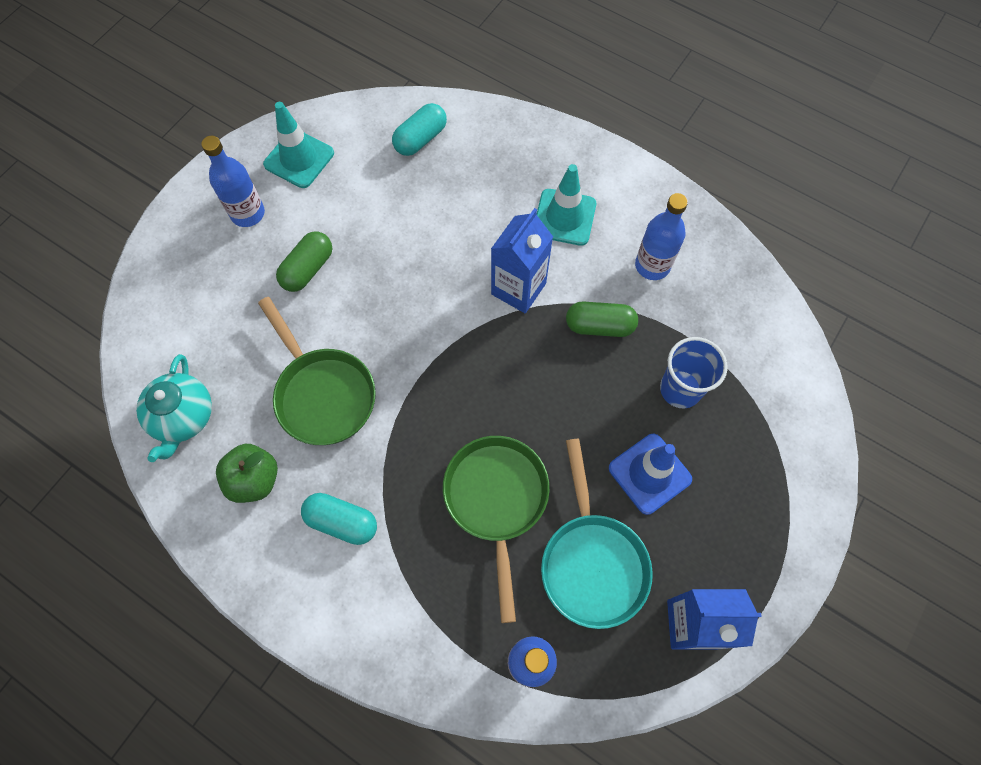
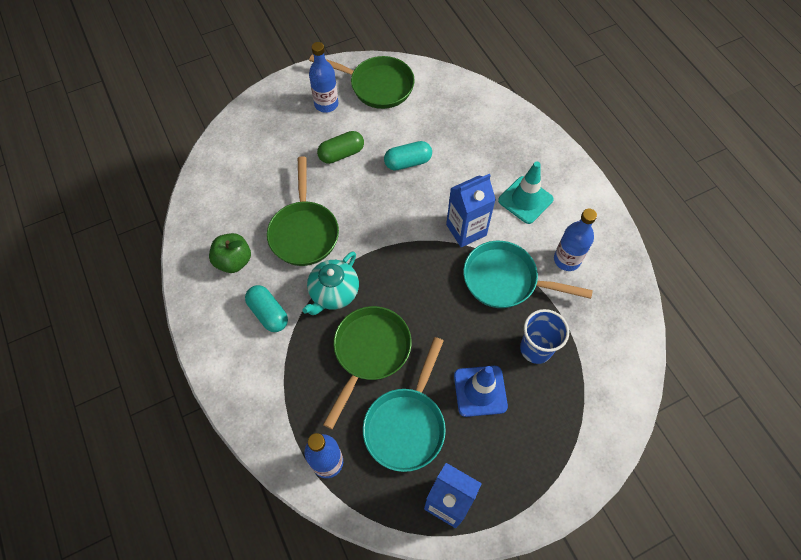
camera: 30 degrees right, 5 degrees down
turquoise teapot [136,354,212,462] -> turquoise teapot moved to [302,251,359,315]
turquoise traffic cone [263,102,334,188] -> green pan [309,55,415,109]
turquoise capsule [392,103,447,156] -> turquoise capsule moved to [384,141,432,171]
green capsule [566,302,638,337] -> turquoise pan [463,241,593,308]

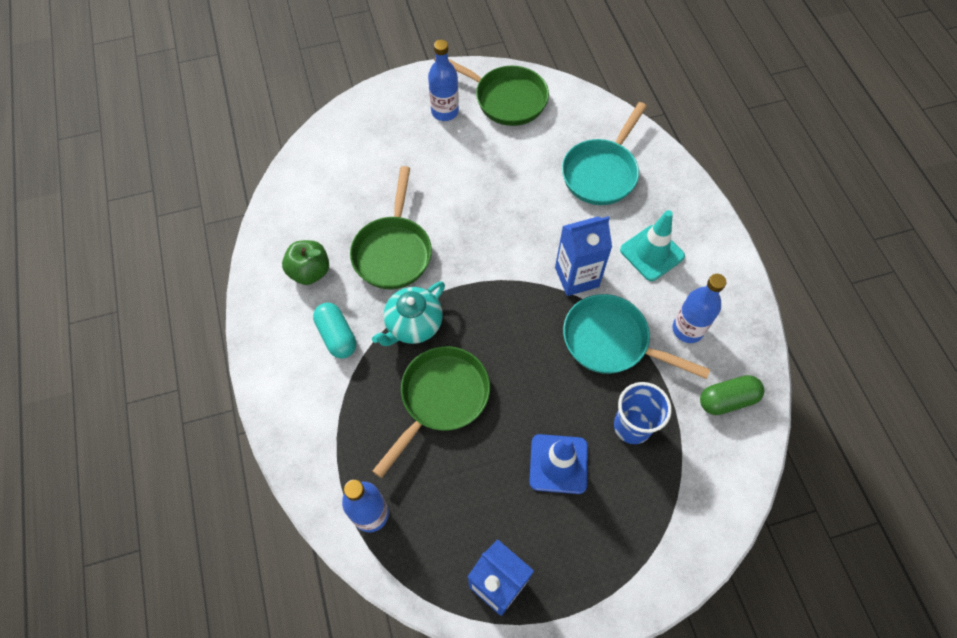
camera: 10 degrees right, 0 degrees up
green capsule [317,131,364,164] -> green capsule moved to [700,375,764,415]
turquoise pan [363,337,446,472] -> turquoise pan moved to [562,102,647,205]
turquoise capsule [384,141,432,171] -> none

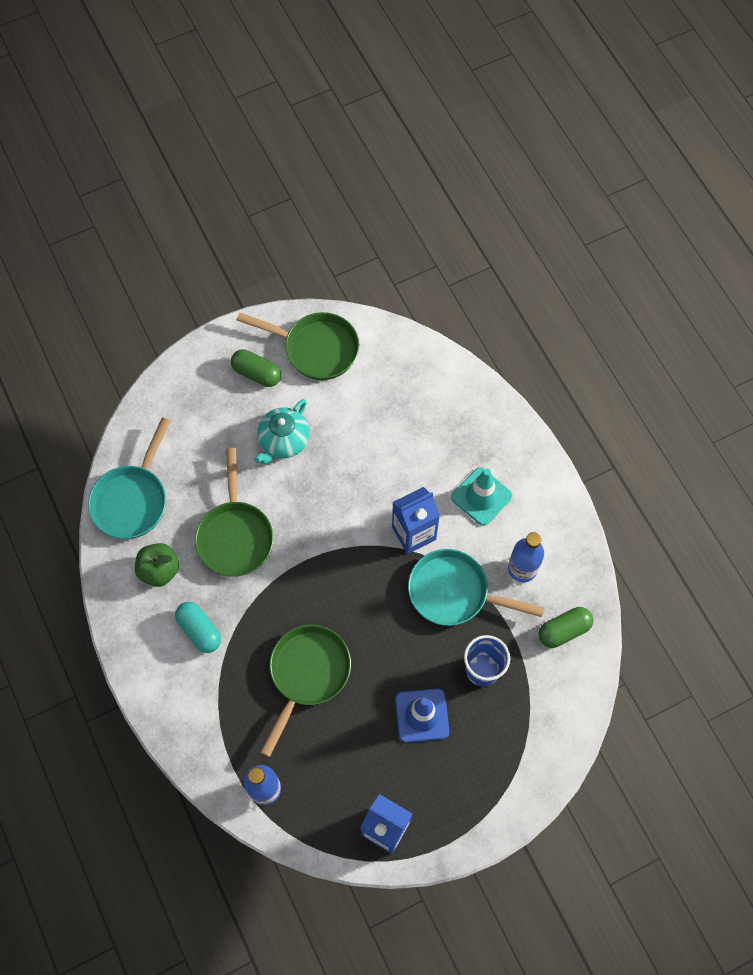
camera: 10 degrees left, 5 degrees up
turquoise teapot [372,281,445,346] -> turquoise teapot moved to [254,399,310,464]
blue bottle [428,40,459,121] -> green capsule [231,349,281,387]
turquoise pan [562,102,647,205] -> turquoise pan moved to [88,417,171,539]

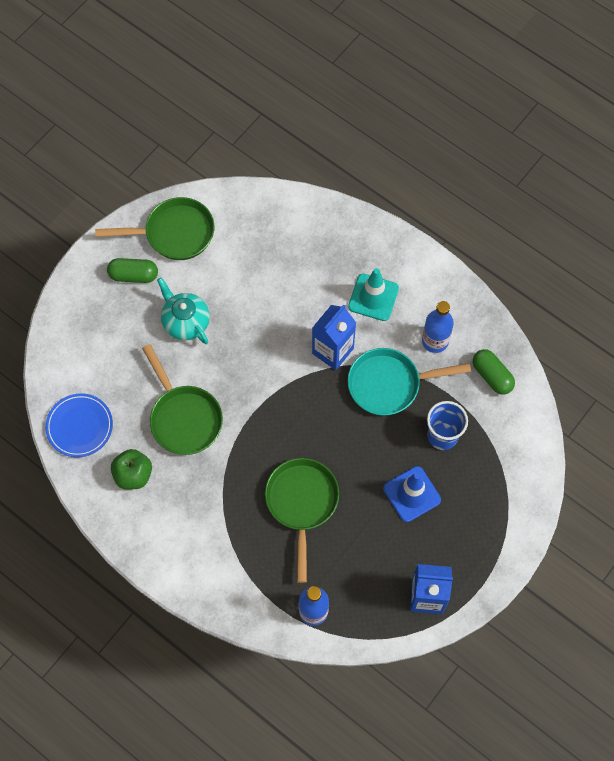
camera: 25 degrees left, 0 degrees up
turquoise pan [88,417,171,539] -> blue plate [45,393,113,457]
turquoise capsule [175,602,221,653] -> none
turquoise teapot [254,399,310,464] -> turquoise teapot turned 135 degrees clockwise [157,278,210,344]
green capsule [538,607,594,648] -> green capsule turned 75 degrees counterclockwise [473,349,515,395]

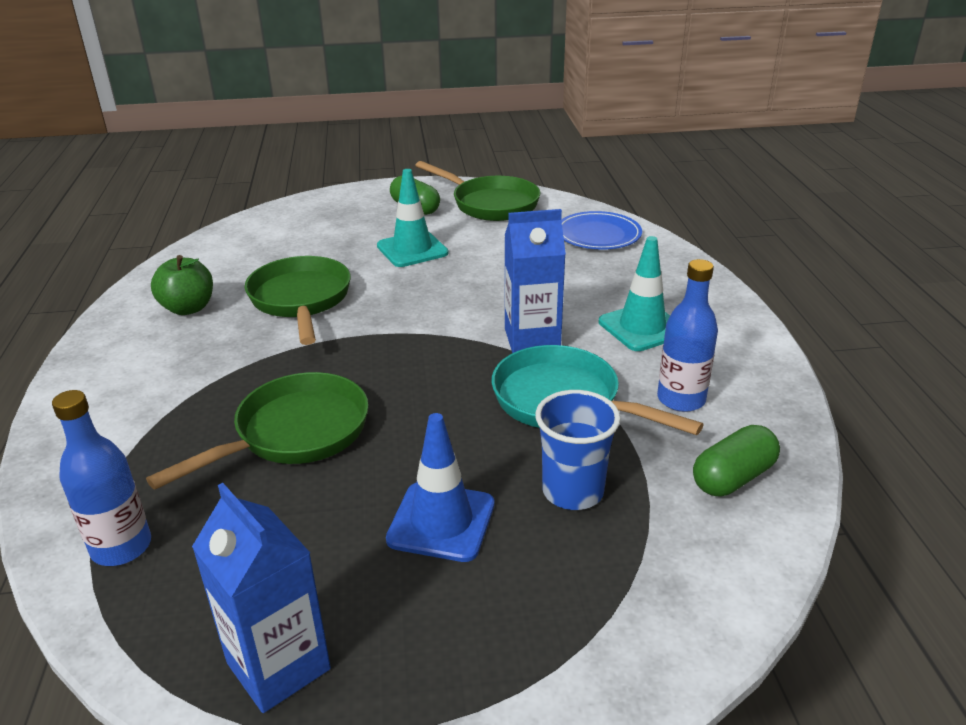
camera: 45 degrees right, 35 degrees down
blue plate [45,393,113,457] -> blue plate moved to [561,211,642,250]
green pan [142,344,223,455] -> green pan turned 150 degrees clockwise [245,256,351,345]
turquoise teapot [157,278,210,344] -> turquoise traffic cone [377,169,449,267]
green capsule [473,349,515,395] -> green capsule turned 45 degrees clockwise [693,425,780,496]

